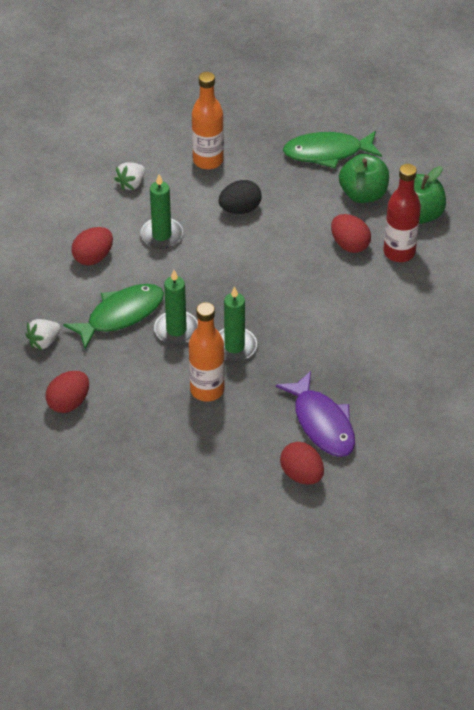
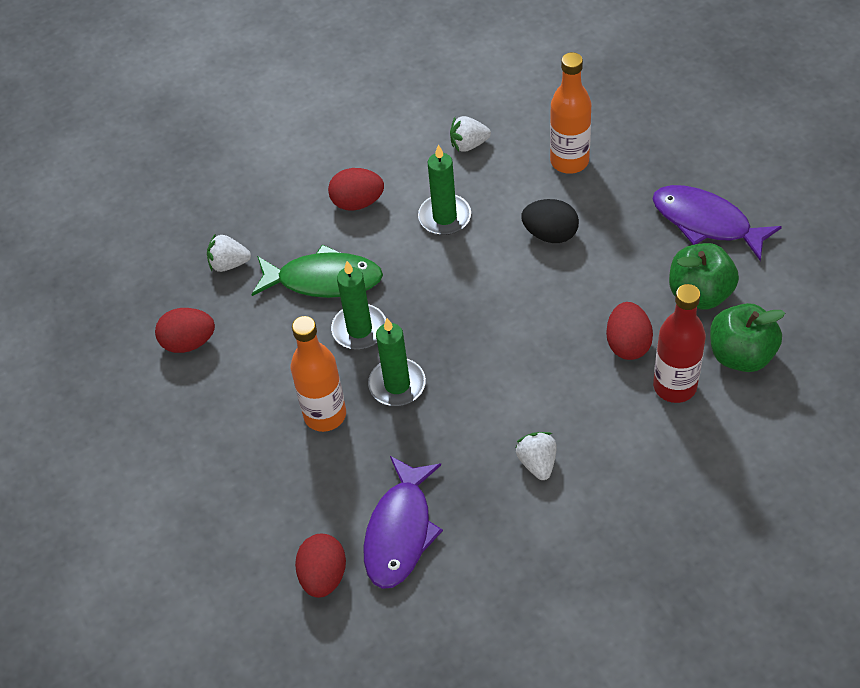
camera: 45 degrees right, 5 degrees up
green fish [283,131,382,168] -> purple fish [653,185,782,261]
none -> white strawberry [516,432,557,480]

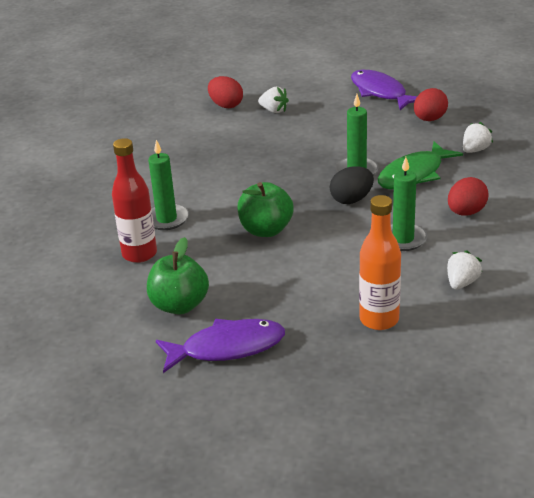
camera: 130 degrees right, 20 degrees down
orange bottle [291,316,346,432] -> none
purple fish [364,456,443,589] -> purple fish moved to [351,70,417,110]
green candle [368,318,426,406] -> green candle moved to [148,140,189,230]
white strawberry [516,432,557,480] -> white strawberry moved to [258,87,289,113]
black egg [521,199,579,243] -> black egg moved to [330,166,374,204]
red egg [606,302,653,360] -> none
green apple [710,303,785,372] -> green apple moved to [237,182,294,237]

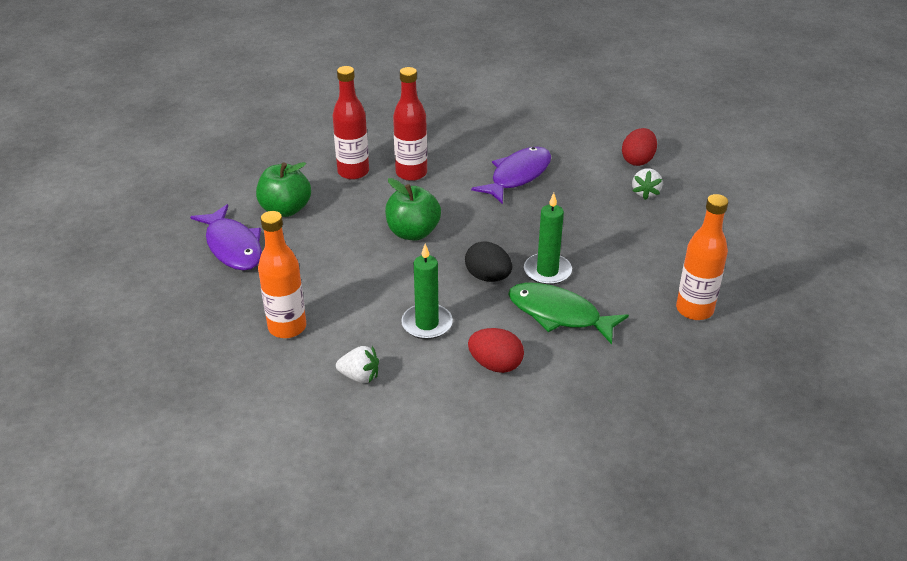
camera: 70 degrees right, 5 degrees up
green candle [148,140,189,230] -> red bottle [393,67,427,181]
purple fish [351,70,417,110] -> purple fish moved to [471,147,551,204]
red egg [414,88,448,121] -> orange bottle [676,194,728,320]
white strawberry [463,122,493,153] -> none

